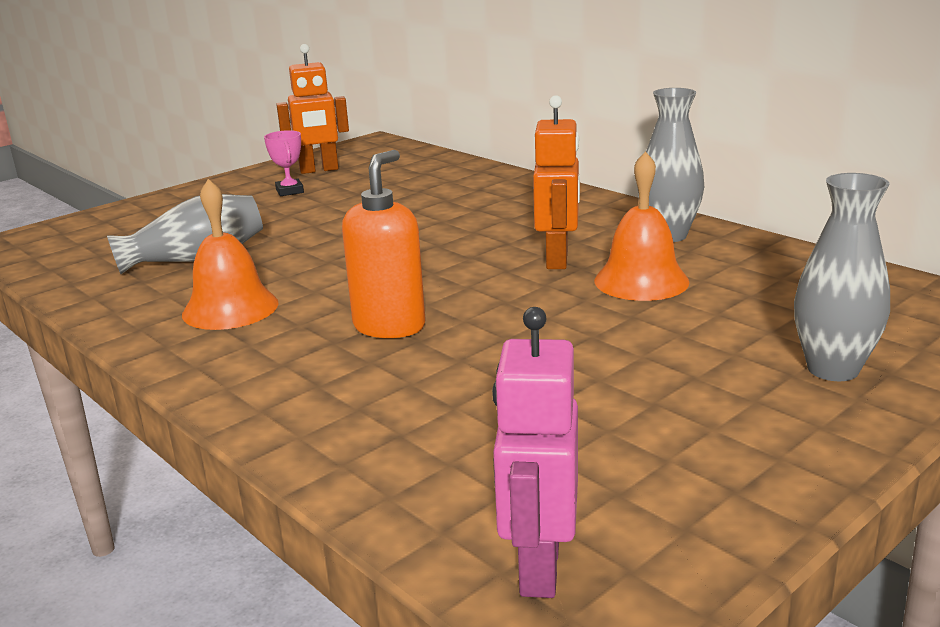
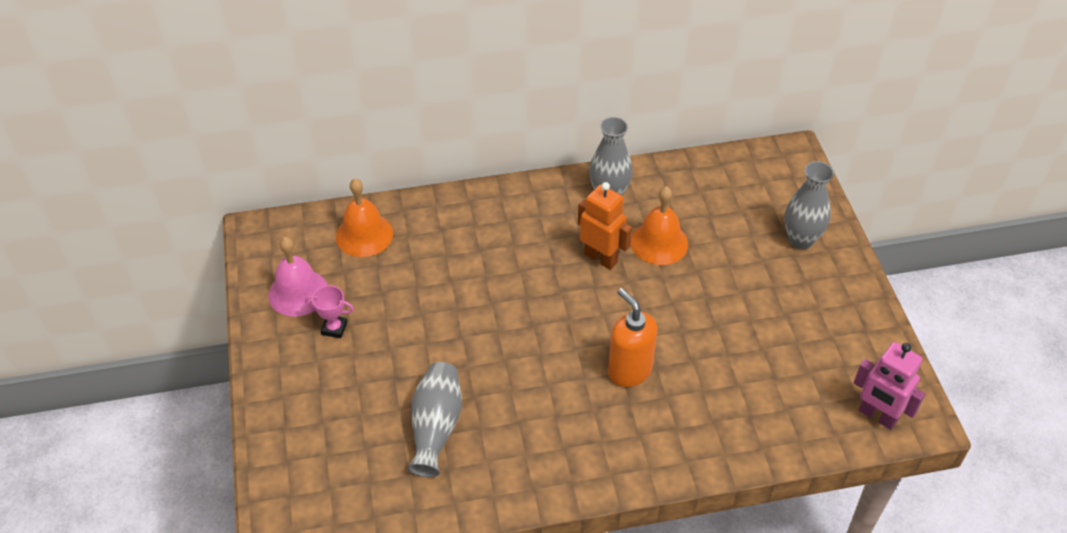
camera: 60 degrees left, 25 degrees up
orange bell [182,179,279,330] -> orange bell moved to [336,178,393,257]
orange robot [276,44,349,174] -> pink bell [268,237,327,317]

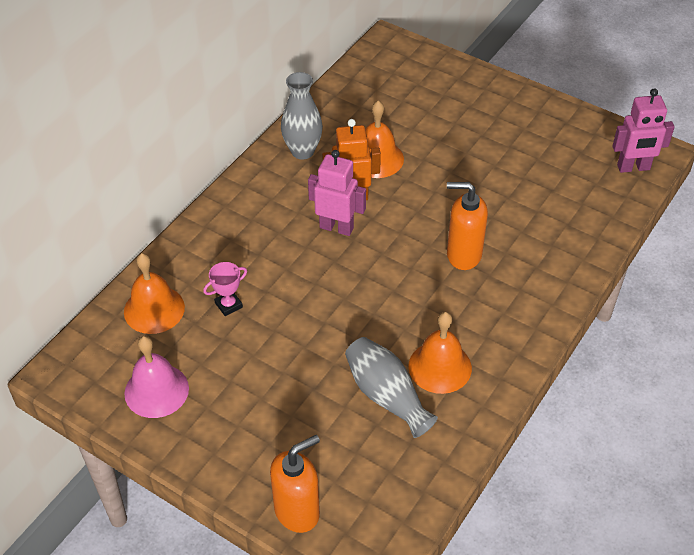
camera: 45 degrees left, 0 degrees up
pink trophy [305,285,354,338] -> pink trophy moved to [203,262,247,316]
grey vase [784,161,834,249] -> none
none -> orange soap dispenser [270,435,320,533]
none -> pink robot [308,150,366,236]
none -> orange bell [408,312,472,394]

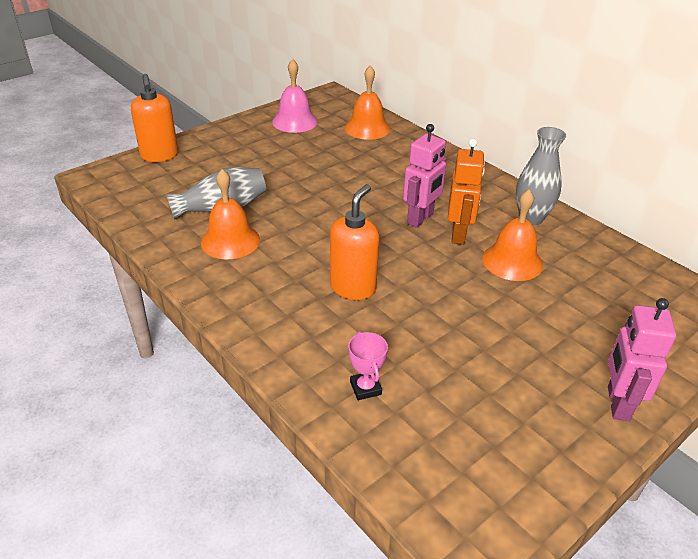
camera: 105 degrees right, 10 degrees down
pink trophy [203,262,247,316] -> pink trophy moved to [348,331,388,400]
pink robot [613,88,675,173] -> pink robot moved to [608,298,676,421]

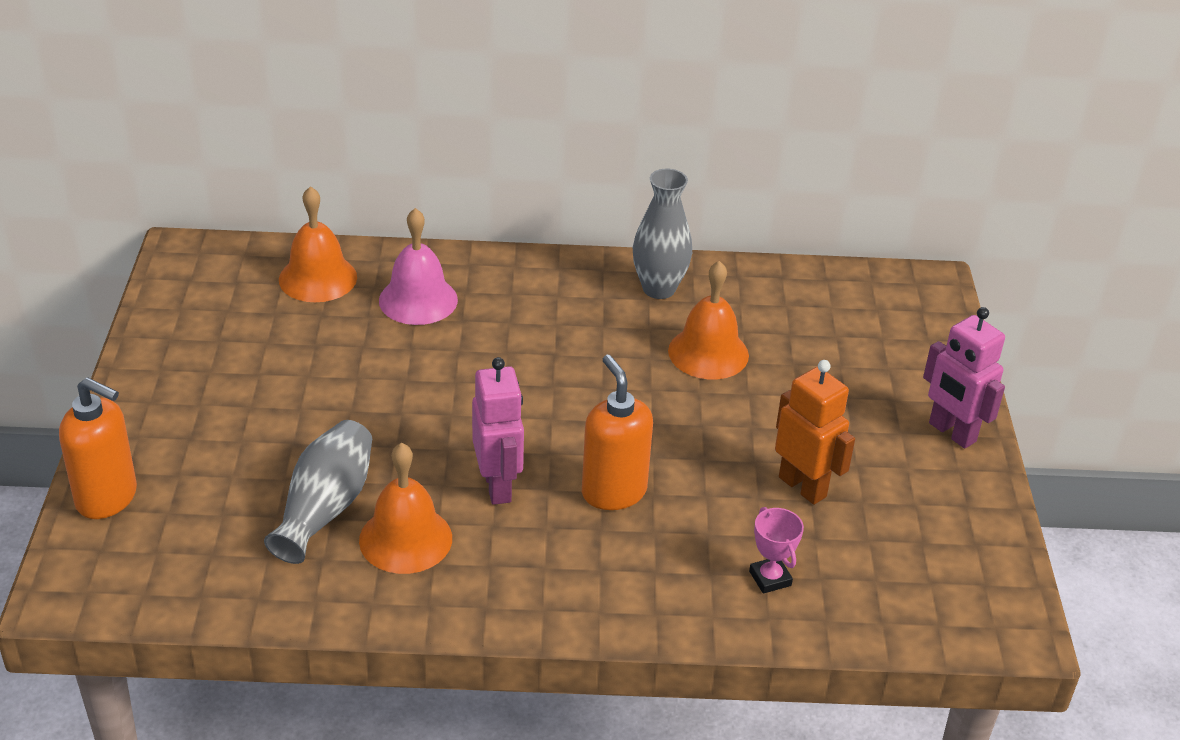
camera: 50 degrees left, 0 degrees up
pink bell [272,59,318,133] -> pink bell moved to [379,208,458,325]
pink trophy [348,331,388,400] -> pink trophy turned 45 degrees clockwise [749,507,804,594]
pink robot [403,124,446,228] -> pink robot moved to [472,357,524,505]
orange robot [448,139,485,245] -> orange robot moved to [775,360,855,505]

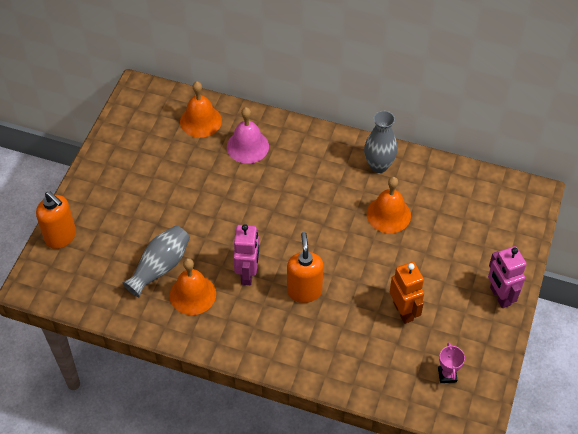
camera: 20 degrees right, 15 degrees up
pink trophy [749,507,804,594] -> pink trophy moved to [438,342,465,383]

